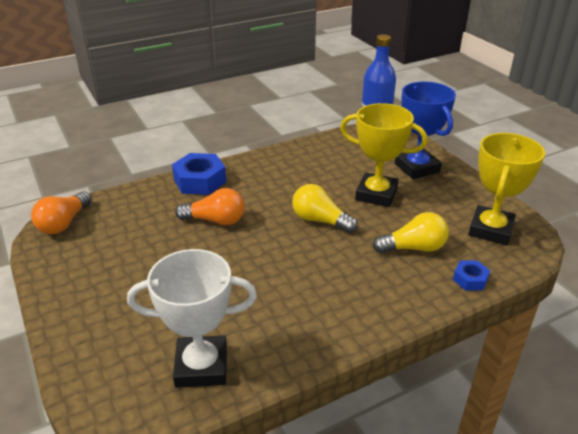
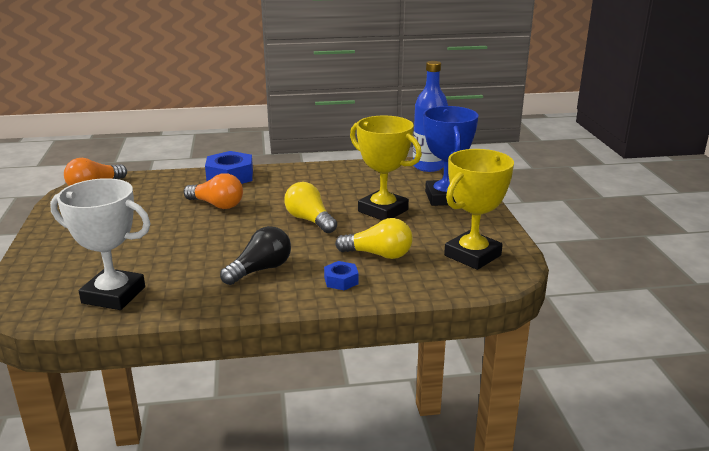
camera: 20 degrees right, 10 degrees down
blue nut [453,260,490,291] -> blue nut moved to [324,261,359,290]
none -> black light bulb [220,226,291,285]

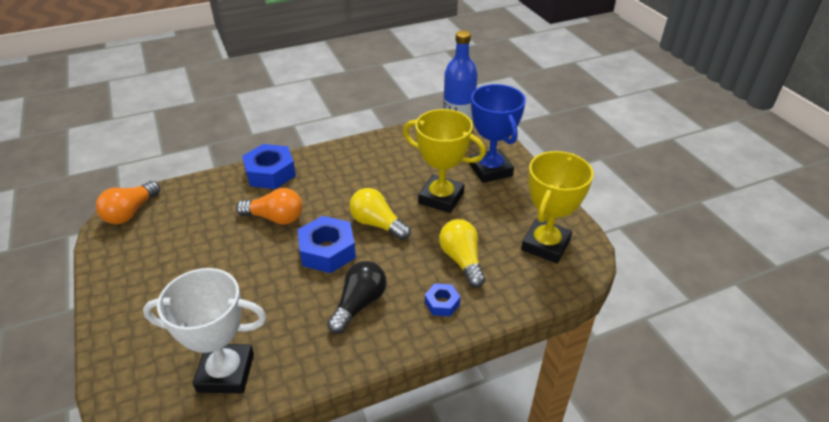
camera: 15 degrees left, 15 degrees up
yellow light bulb [335,218,413,259] -> yellow light bulb turned 105 degrees counterclockwise [439,219,485,288]
none -> blue nut [298,216,356,273]

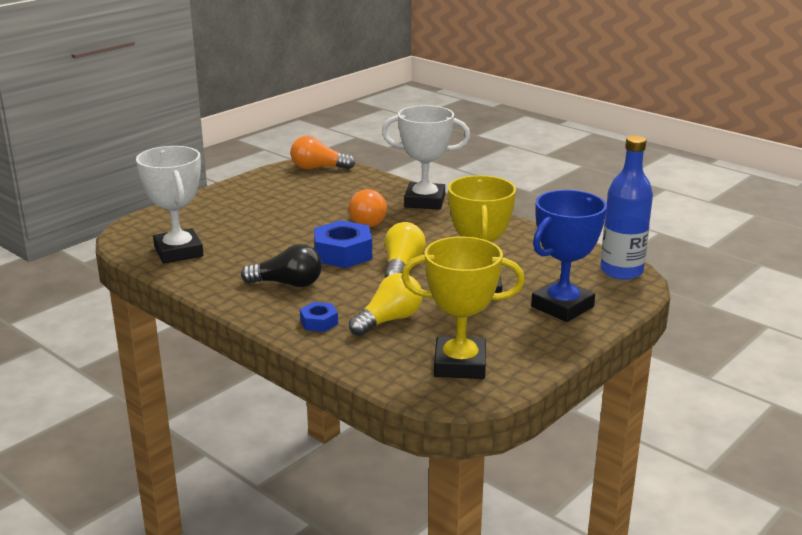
camera: 65 degrees right, 15 degrees down
blue nut [242,144,296,189] -> white trophy [382,105,470,210]

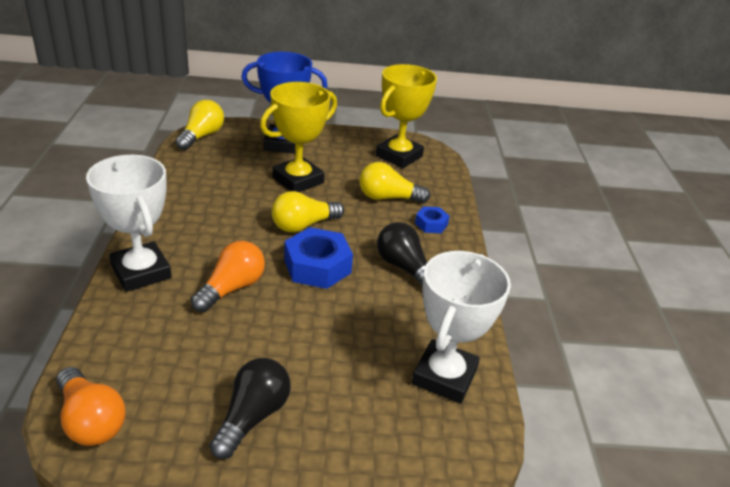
camera: 135 degrees left, 10 degrees up
yellow trophy [401,236,525,379] -> yellow trophy turned 75 degrees clockwise [376,64,437,168]
blue bottle [600,136,653,280] -> yellow light bulb [176,100,224,150]
none -> black light bulb [210,358,291,459]

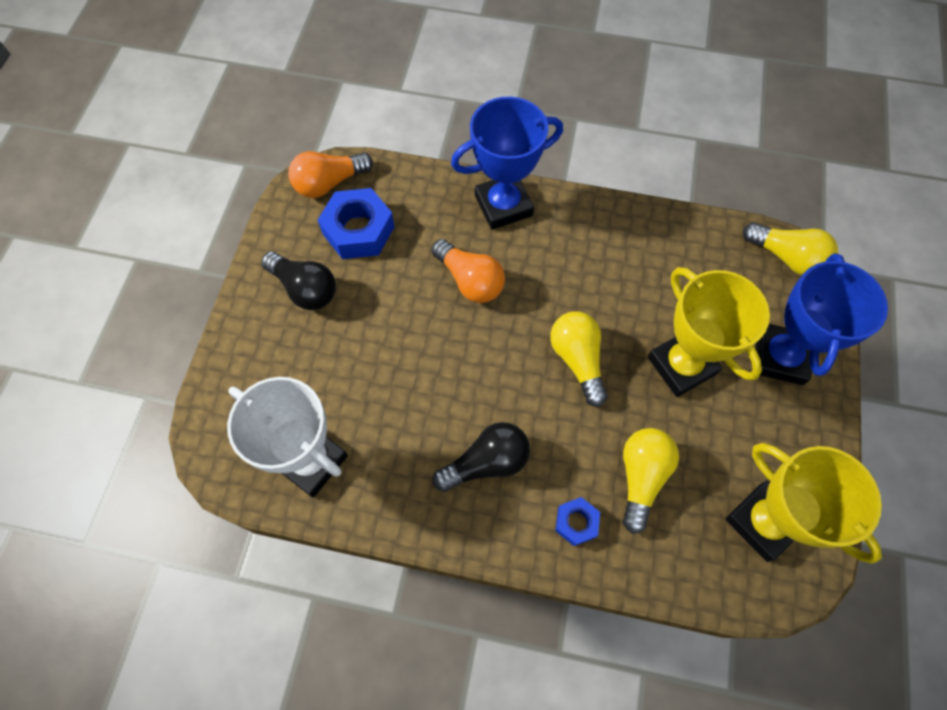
camera: 105 degrees right, 30 degrees up
white trophy [86,155,172,292] -> blue trophy [451,97,563,230]
blue nut [284,227,353,289] -> blue nut moved to [318,188,395,259]

